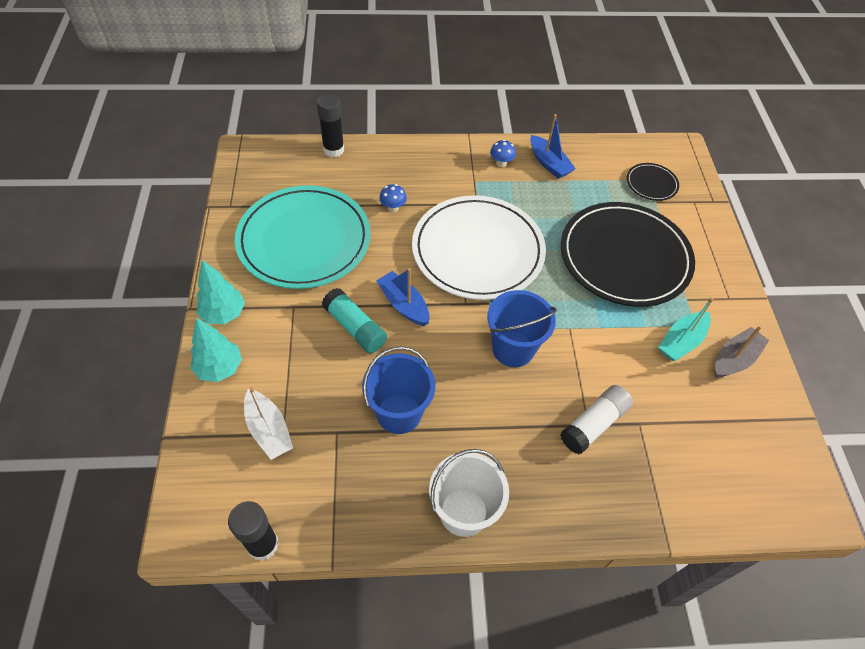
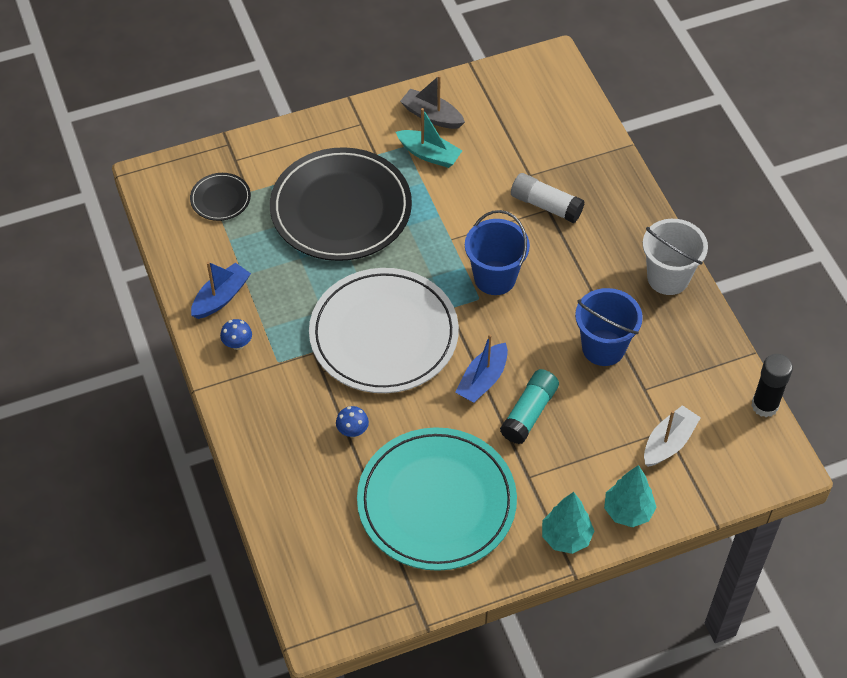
camera: 105 degrees left, 0 degrees up
black glue stick [317,94,344,157] -> none

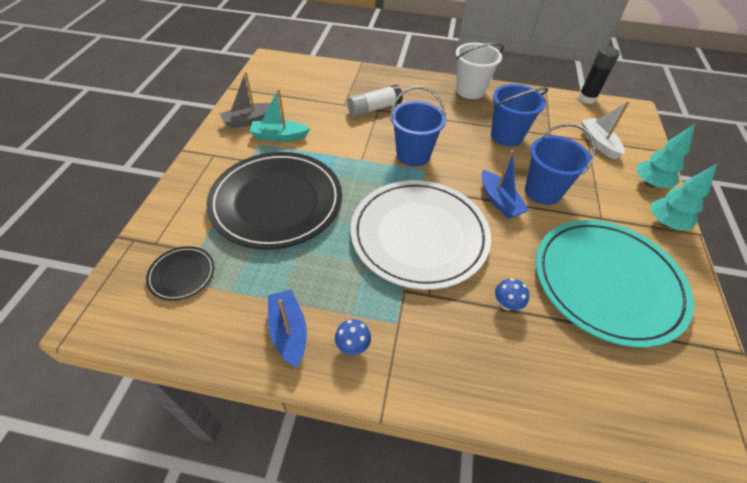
camera: 60 degrees left, 5 degrees down
turquoise boat [396,108,462,168] -> turquoise boat turned 150 degrees counterclockwise [249,89,310,141]
turquoise glue stick [500,369,559,444] -> blue bucket [525,123,595,205]

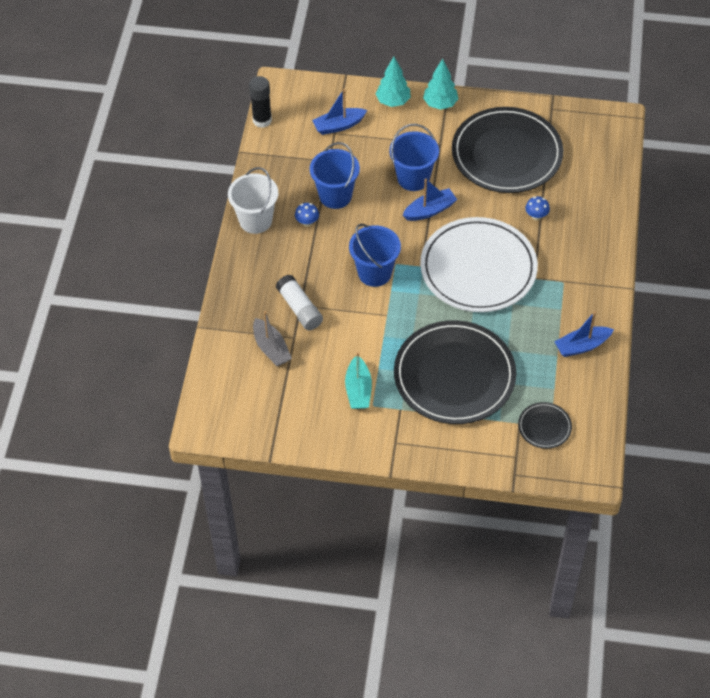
camera: 90 degrees left, 5 degrees up
grey boat [220,72,271,129] -> grey boat moved to [253,311,292,366]
blue mushroom [335,319,371,355] -> blue mushroom moved to [295,203,319,227]
turquoise plate [535,220,694,348] -> black plate [452,107,563,193]
white boat [581,101,629,160] -> blue boat [312,89,367,135]

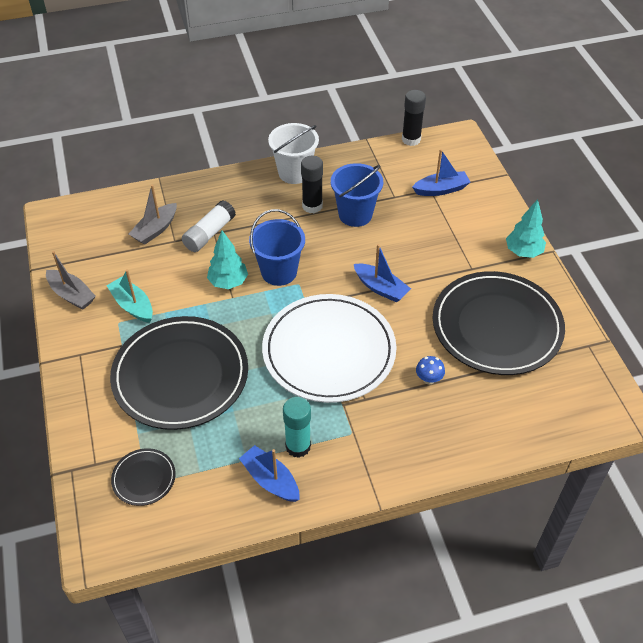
camera: 65 degrees right, 5 degrees down
blue mushroom [295,203,319,227] -> black glue stick [301,156,323,213]
blue boat [312,89,367,135] -> blue boat turned 120 degrees clockwise [412,149,470,196]
turquoise boat [345,352,372,409] -> turquoise boat turned 75 degrees clockwise [107,269,153,323]
turquoise tree [376,57,411,107] -> turquoise tree moved to [207,231,248,289]
blue bucket [389,124,439,191] -> none
none -> grey boat [46,251,96,310]
none -> turquoise glue stick [283,397,311,458]

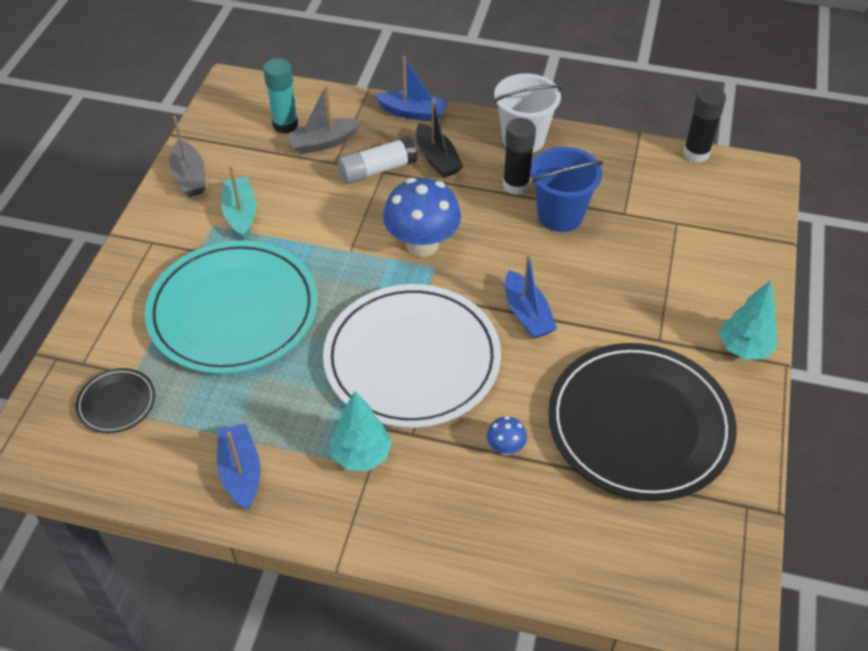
camera: 30 degrees right, 0 degrees up
black plate [110,316,248,430] -> turquoise plate [145,240,318,374]
turquoise tree [207,231,248,289] -> turquoise tree moved to [330,391,392,471]
blue bucket [249,209,305,286] -> blue mushroom [383,178,461,257]
turquoise glue stick [283,397,311,458] -> turquoise glue stick moved to [263,58,298,134]
blue boat [412,149,470,196] -> blue boat moved to [375,56,448,121]
none -> black boat [416,98,463,178]

